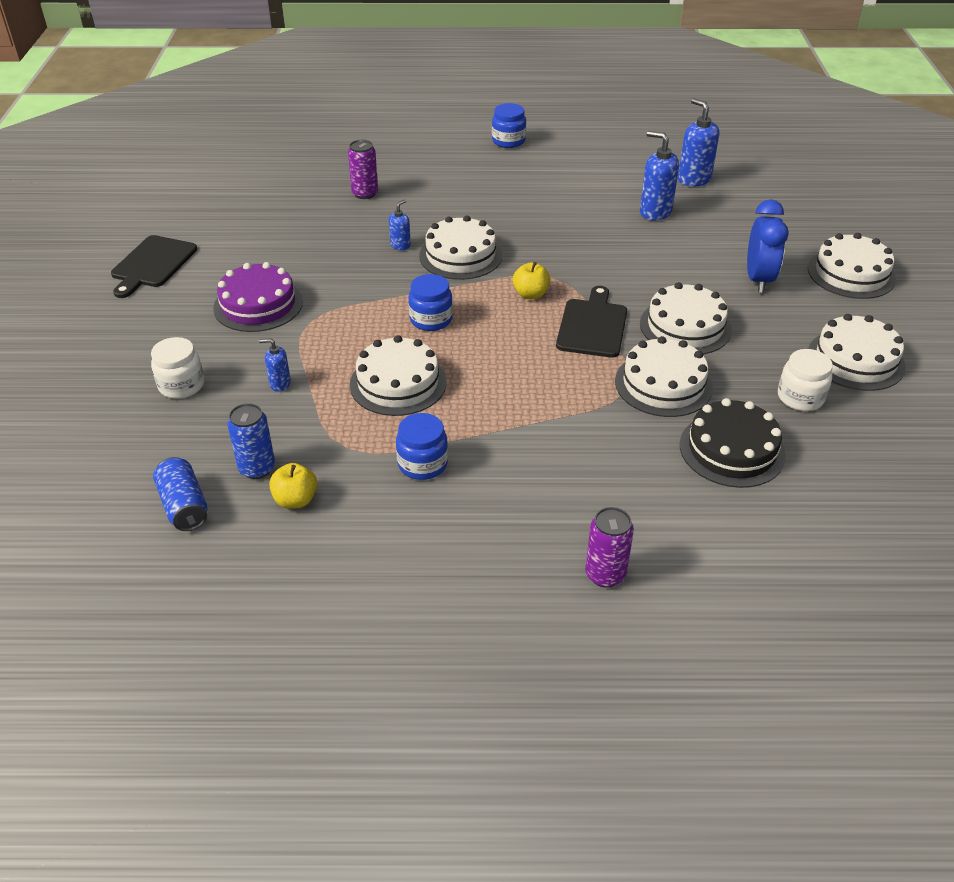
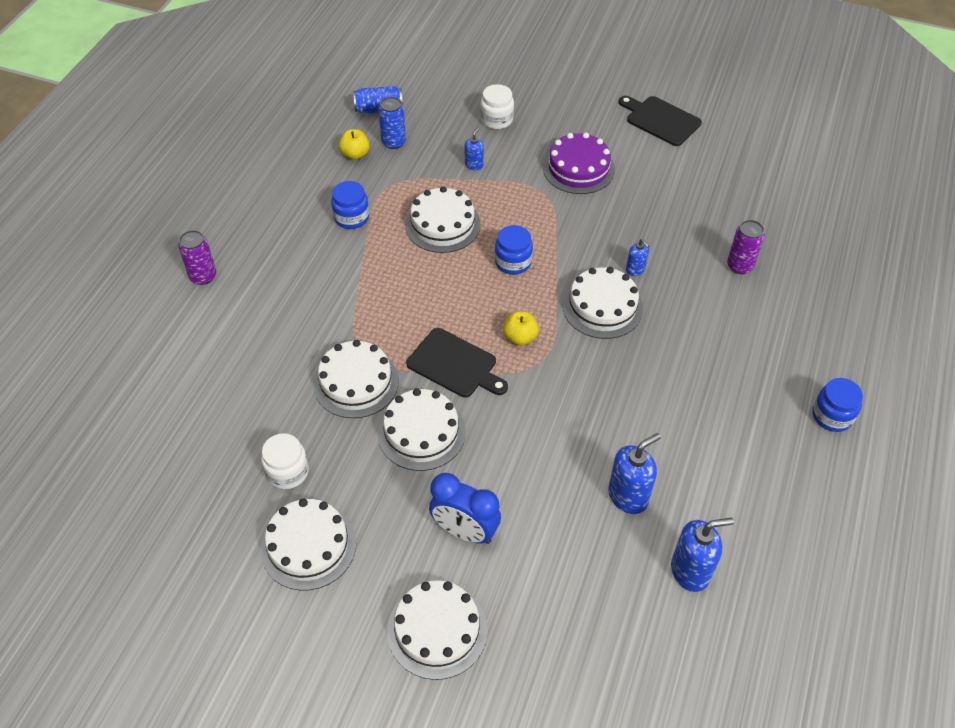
camera: 110 degrees right, 10 degrees up
black cake [680,398,786,488] -> none

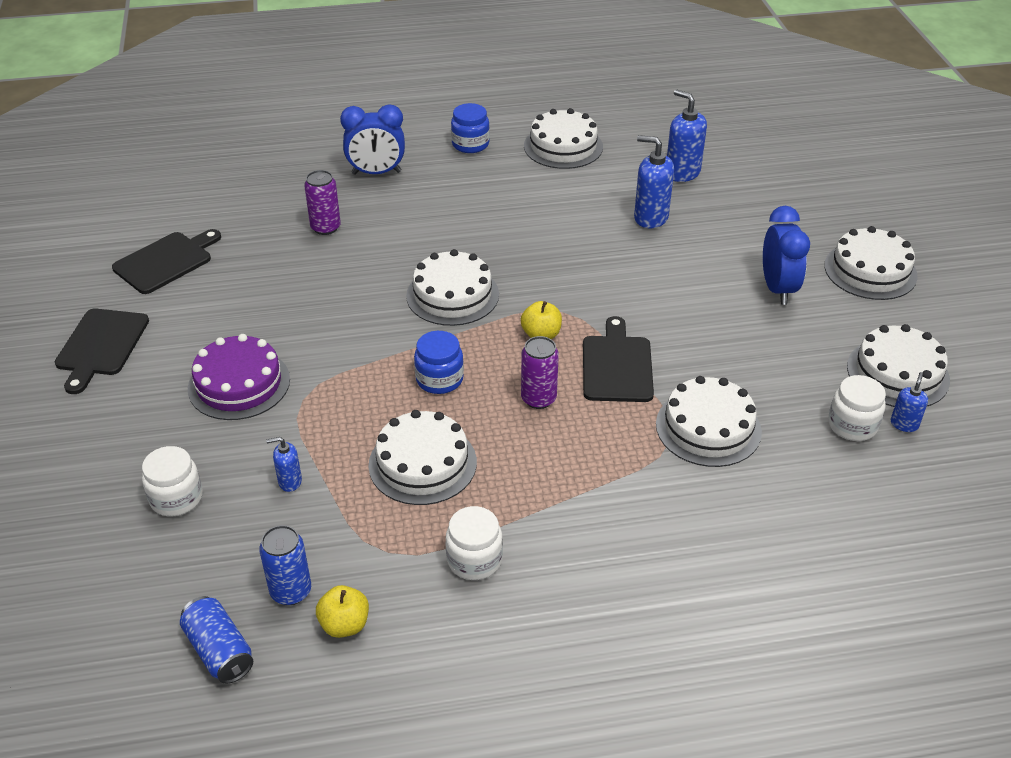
camera: 120 degrees left, 10 degrees down
purple can [178,230,216,285] -> purple can moved to [521,336,559,409]
blue jar [331,181,369,229] -> white jar [446,506,503,580]
white cake [377,388,466,471] -> white cake moved to [524,108,603,169]
blue soap dispenser [626,239,649,276] -> blue soap dispenser moved to [891,372,928,432]
none -> black cutting board [112,229,221,294]
none -> blue clock [340,104,405,175]

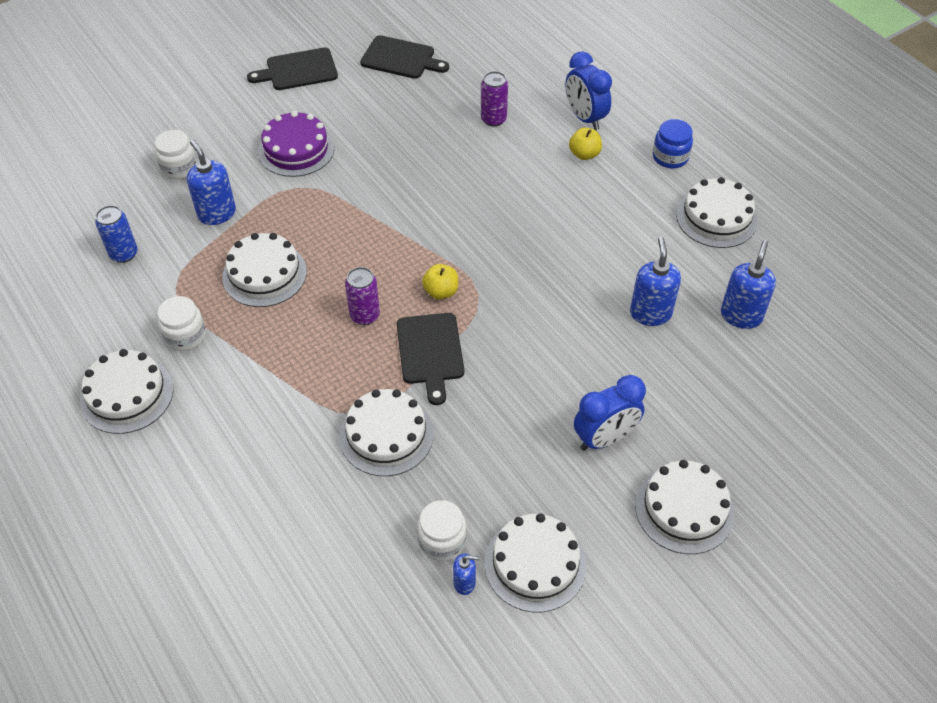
camera: 65 degrees right, 10 degrees up
blue can [180,596,253,684] -> none
blue soap dispenser [266,437,302,492] -> blue soap dispenser [187,139,236,225], size x1.82
yellow apple [316,585,369,638] -> yellow apple moved to [569,128,602,160]
white cake [406,249,499,326] -> white cake moved to [80,349,173,434]
blue jar [414,331,464,394] -> none
black cutting board [583,316,654,402] -> black cutting board turned 105 degrees clockwise [397,313,464,405]

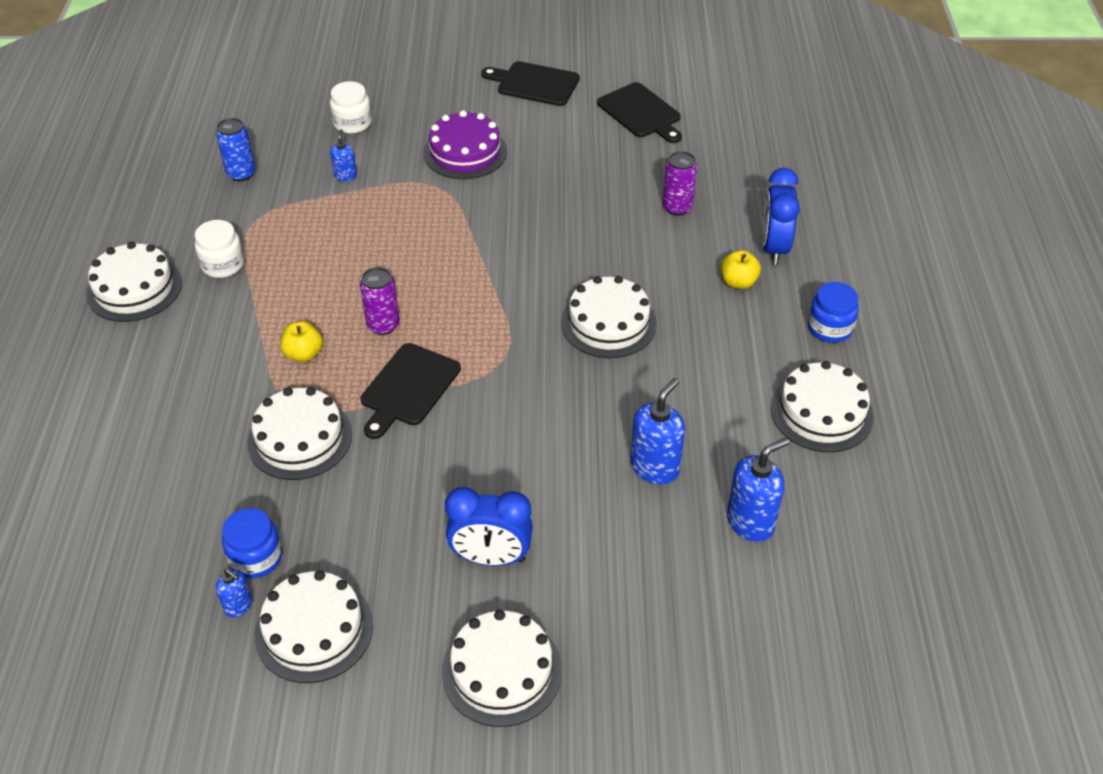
camera: 35 degrees right, 5 degrees down
blue soap dispenser [187,139,236,225] -> blue soap dispenser [330,129,357,181], size x0.55
white cake [222,233,307,307] -> white cake moved to [561,276,657,358]
white jar [417,500,467,561] -> blue jar [222,508,282,578]
yellow apple [422,264,458,299] -> yellow apple moved to [280,321,323,362]

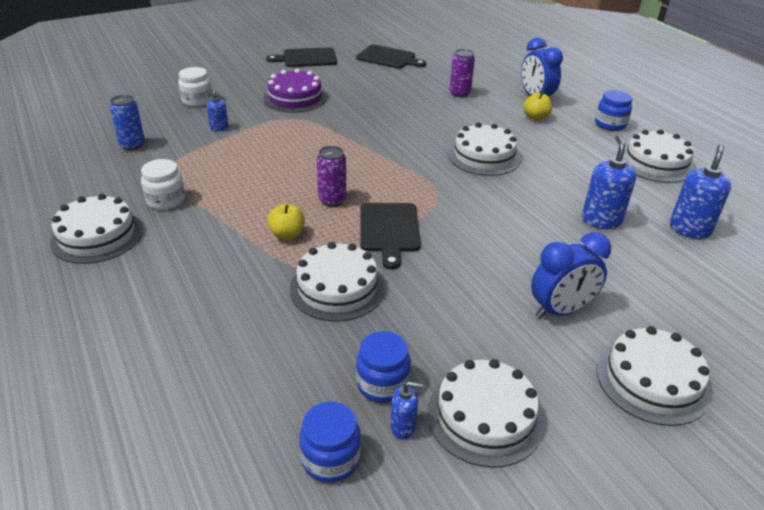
camera: 30 degrees left, 10 degrees down
none -> blue jar [299,402,361,483]

